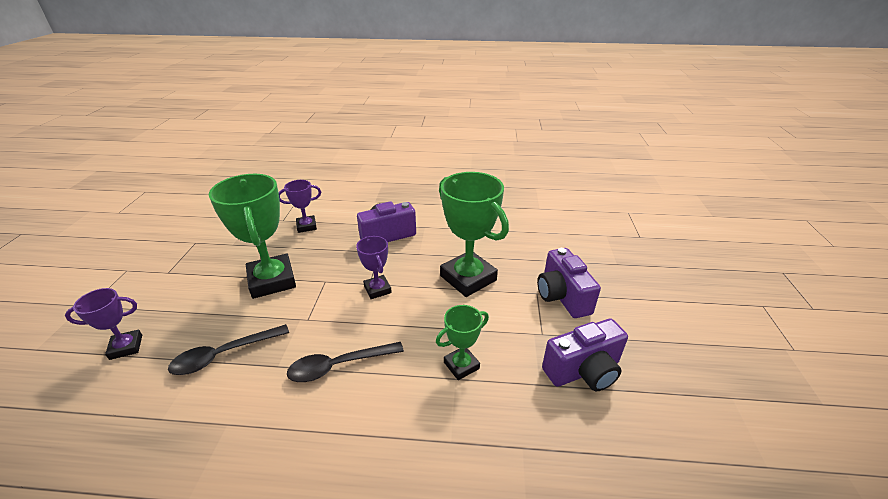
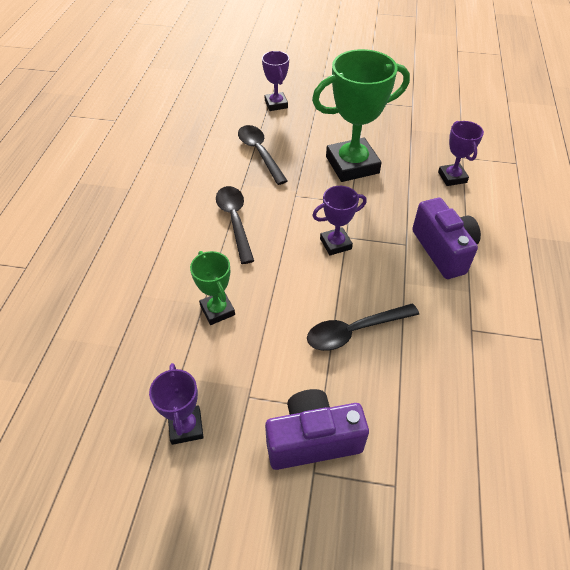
camera: 95 degrees right, 15 degrees up
green trophy [439,172,509,297] -> black spoon [307,304,419,351]
purple camera [542,319,628,391] -> purple trophy [149,363,204,445]

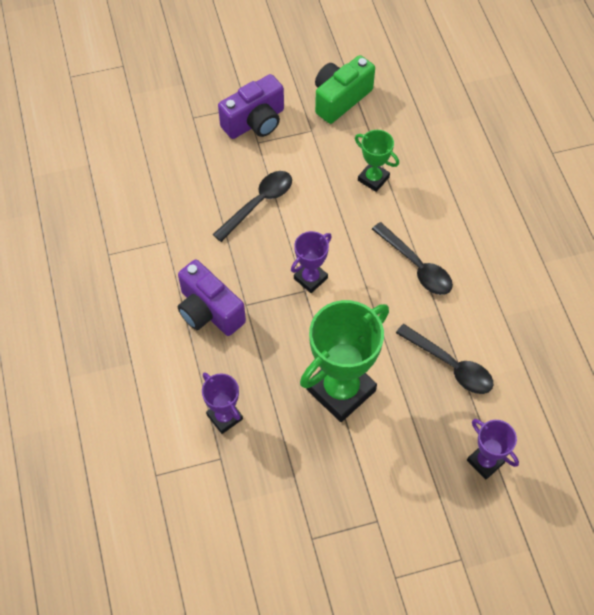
camera: 155 degrees right, 10 degrees up
purple trophy [149,363,204,445] -> green camera [315,55,375,124]

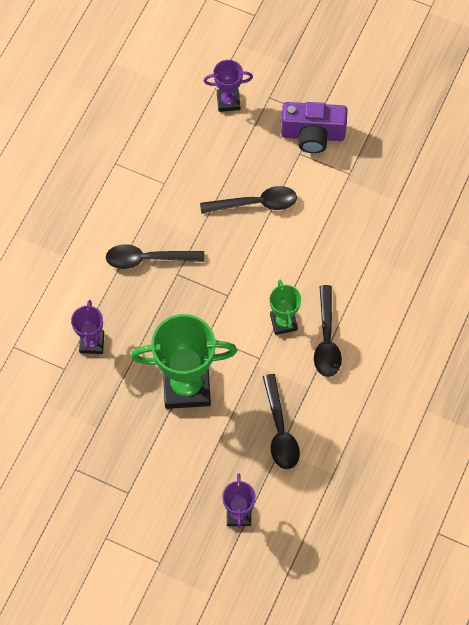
camera: 40 degrees right, 5 degrees up
purple camera [178,259,246,336] -> black spoon [106,244,204,269]
purple trophy [291,231,332,293] -> purple trophy moved to [204,60,253,112]
green camera [315,55,375,124] -> none
green trophy [355,130,399,192] -> green trophy moved to [270,279,301,335]

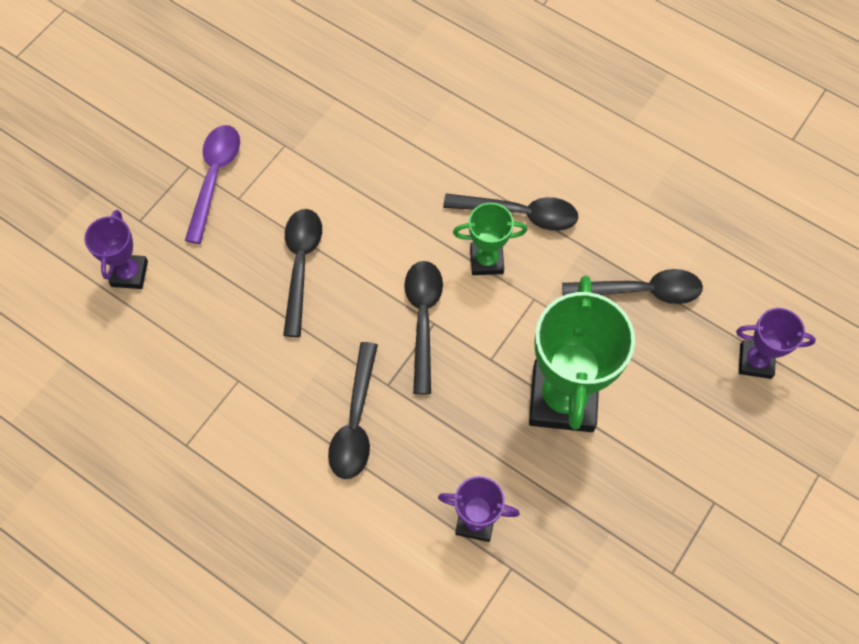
camera: 80 degrees left, 0 degrees up
purple camera [281,102,348,153] -> purple spoon [185,125,240,244]
none -> black spoon [404,261,443,394]

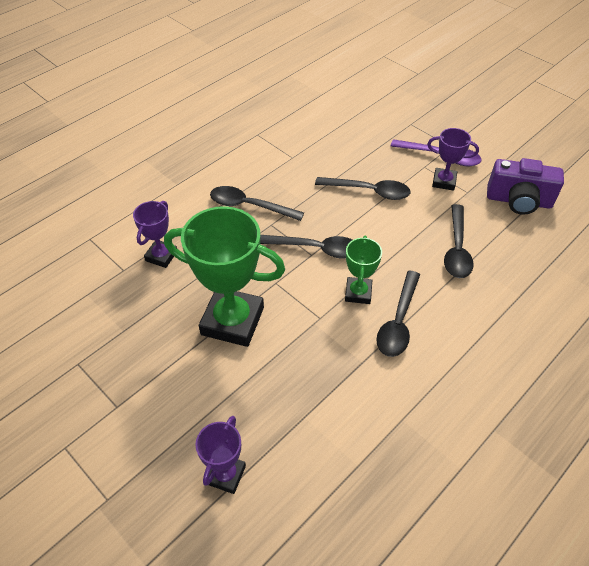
camera: 100 degrees right, 15 degrees down
purple trophy [84,210,148,289] -> purple trophy moved to [427,128,479,191]
black spoon [562,269,703,304] -> black spoon moved to [444,204,474,278]
none -> purple camera [487,158,564,215]

